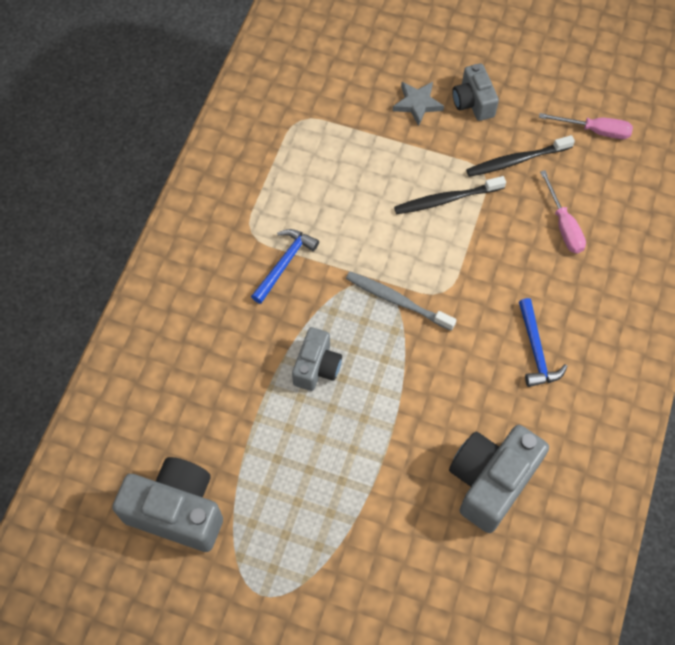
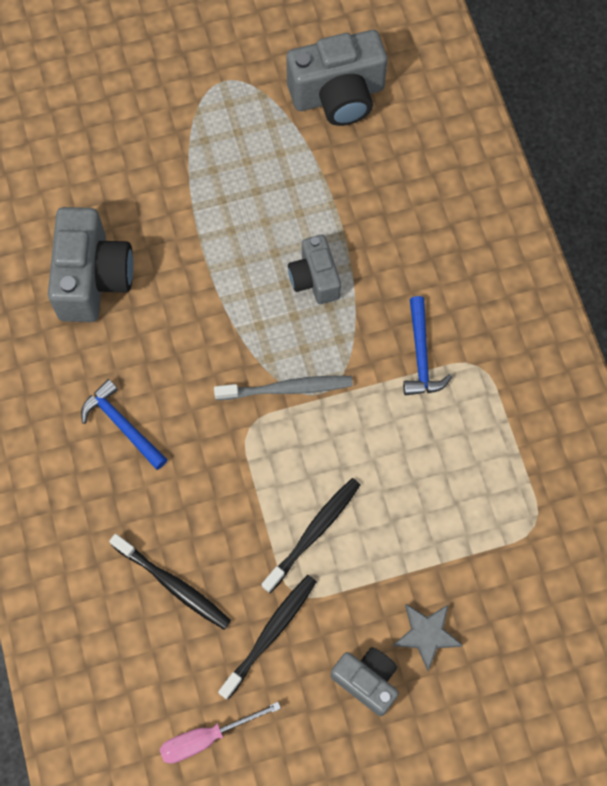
camera: 145 degrees right, 5 degrees up
pink screwdriver [540,170,586,253] -> black toothbrush [109,534,231,630]

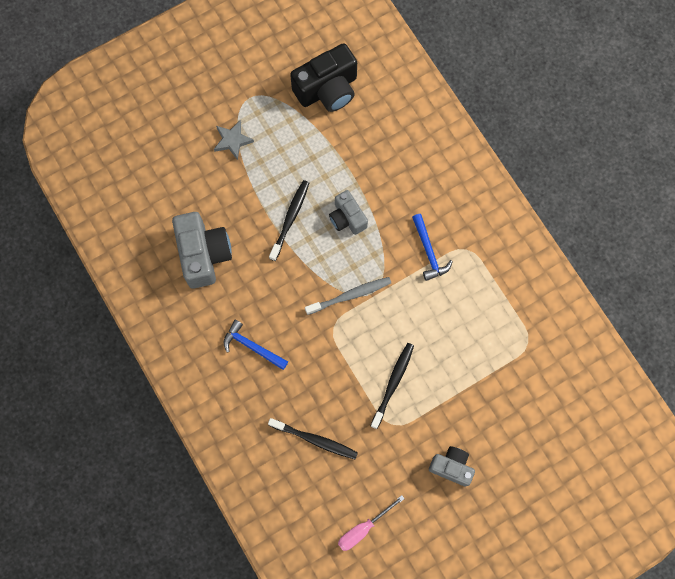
camera: 15 degrees left, 5 degrees up
black toothbrush [218,575,317,700] -> black toothbrush moved to [269,180,309,261]
grey camera [286,30,387,126] -> black camera [290,43,357,112]
grey star [393,604,463,671] -> grey star moved to [214,120,254,160]

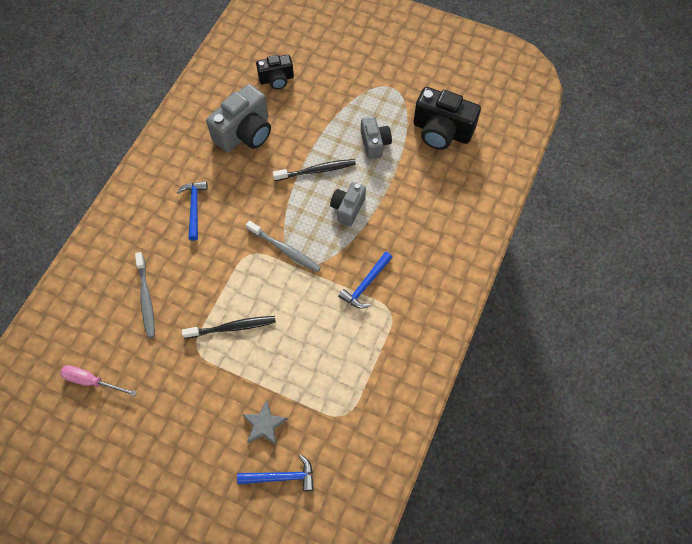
camera: 55 degrees right, 10 degrees down
grey star [214,120,254,160] -> grey star moved to [242,400,288,445]
black toothbrush [268,418,358,459] -> grey toothbrush [135,252,155,338]
grey camera [429,446,475,487] -> grey camera moved to [361,116,392,159]
none -> blue hammer [237,454,314,491]
none -> black camera [256,55,294,89]

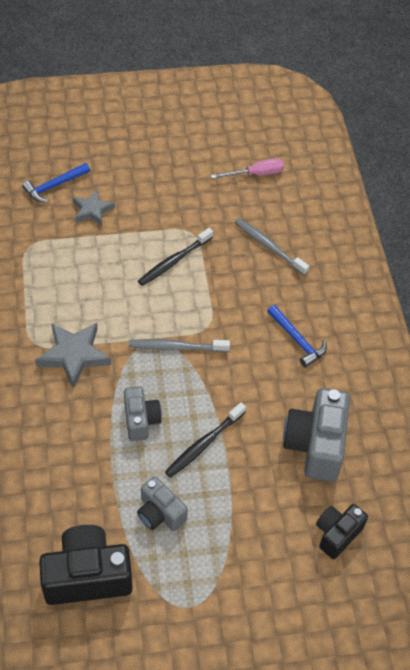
camera: 145 degrees right, 10 degrees down
blue hammer [338,252,393,308] -> grey star [35,323,111,388]

